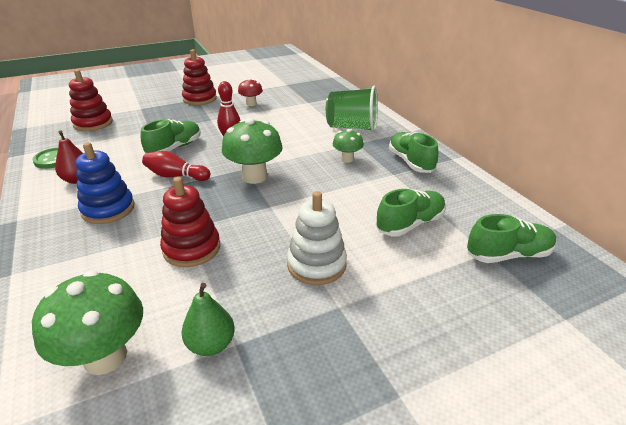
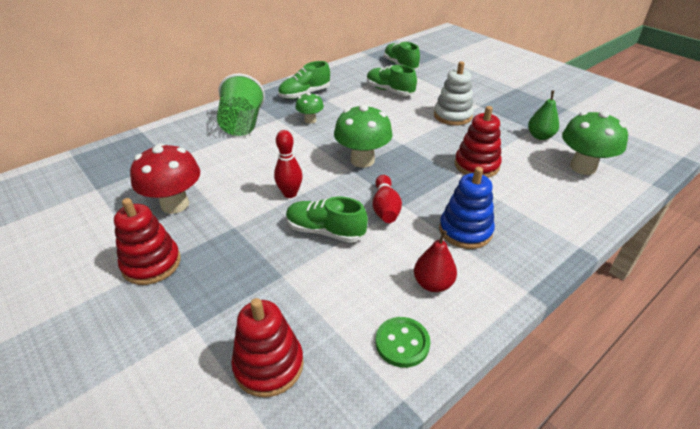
camera: 105 degrees left, 5 degrees up
red mushroom [238,78,263,106] -> red mushroom [130,143,200,214], size x1.80

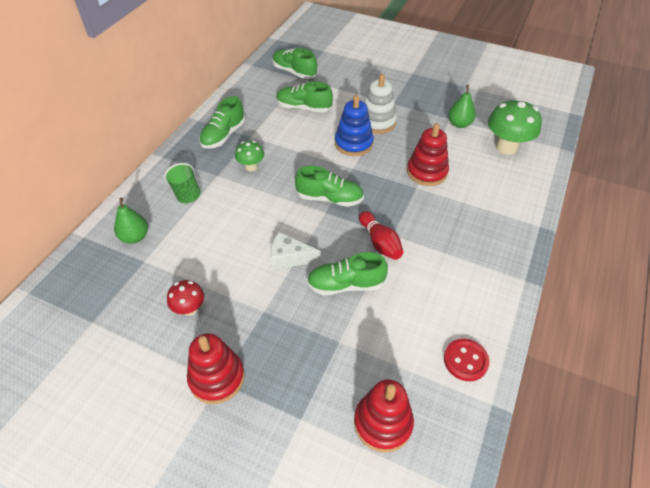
camera: 25 degrees left, 10 degrees up
red mushroom [130,143,200,214] -> red mushroom [167,280,204,316], size x0.56
green cup [217,74,265,136] -> green cup [164,163,201,203], size x0.61
red bowling pin [274,130,303,198] -> white cheese [271,232,321,269]
green mushroom [334,104,393,168] -> green shoe [295,166,364,207]
green button [376,317,430,368] -> red button [444,339,489,381]
red pear [414,230,457,292] -> none
blue stacking toy [439,167,495,249] -> blue stacking toy moved to [335,95,374,156]
none -> green pear [114,198,148,244]

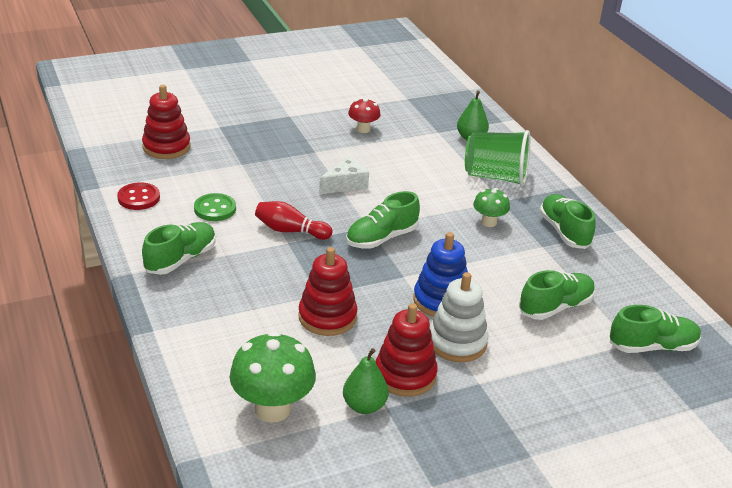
camera: 130 degrees right, 15 degrees down
green cup [164,163,201,203] -> green cup [465,130,530,186], size x1.63
red stacking toy [187,333,245,404] -> red stacking toy moved to [375,303,438,397]
green shoe [307,252,388,295] -> green shoe moved to [142,222,216,275]
none -> green button [194,193,236,221]

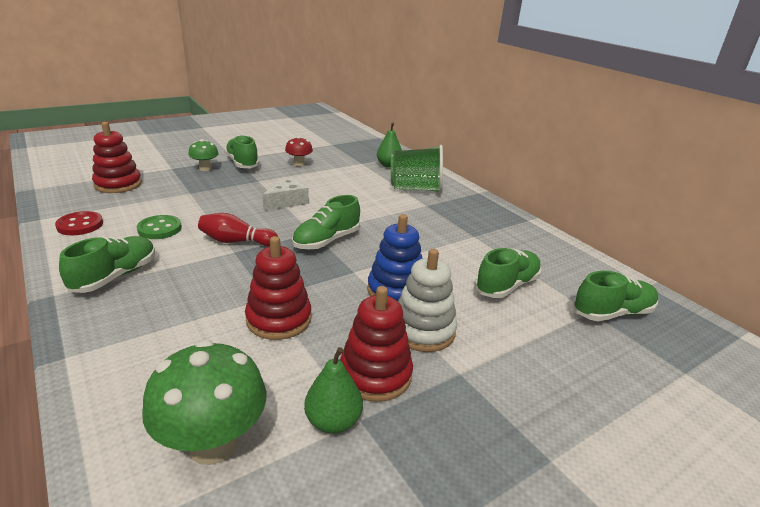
camera: 10 degrees left, 5 degrees down
green mushroom [473,188,510,227] -> green mushroom moved to [188,139,219,171]
green shoe [539,194,596,249] -> green shoe moved to [224,135,259,168]

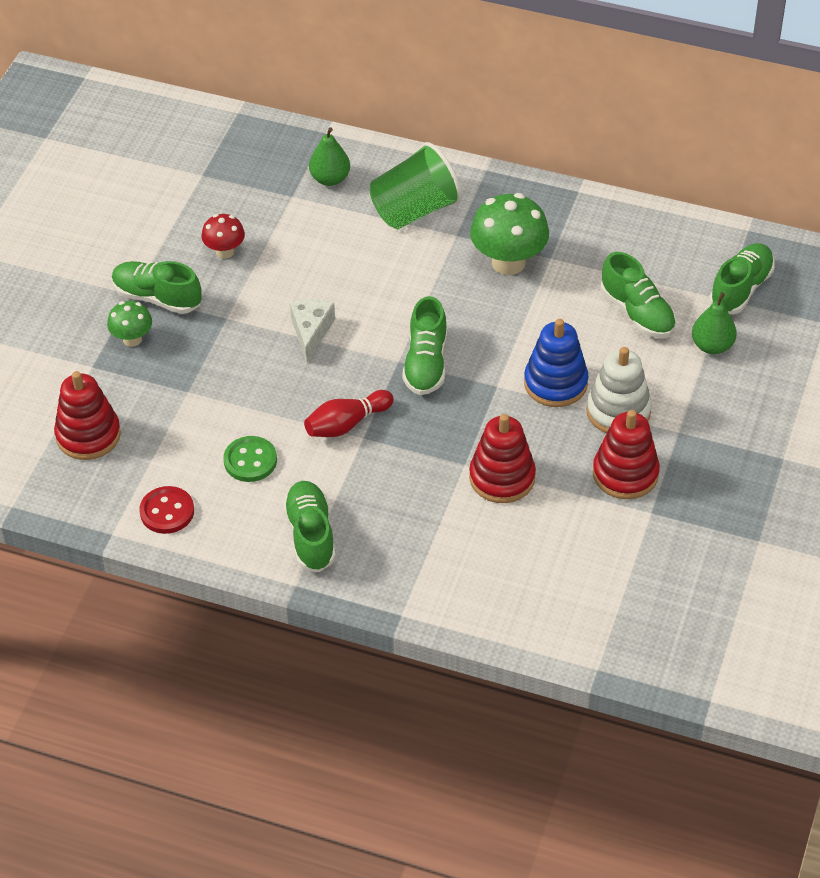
camera: 35 degrees left, 20 degrees up
green mushroom [142,340,266,465] -> green mushroom moved to [470,193,549,275]
green pear [304,347,363,434] -> green pear moved to [692,292,737,354]
green shoe [475,248,542,298] -> green shoe turned 135 degrees clockwise [601,252,676,338]

